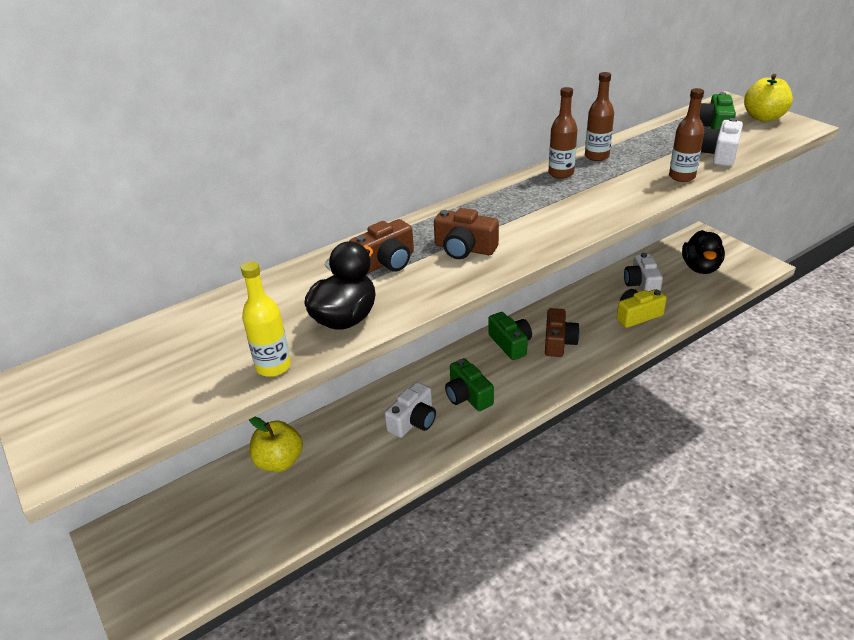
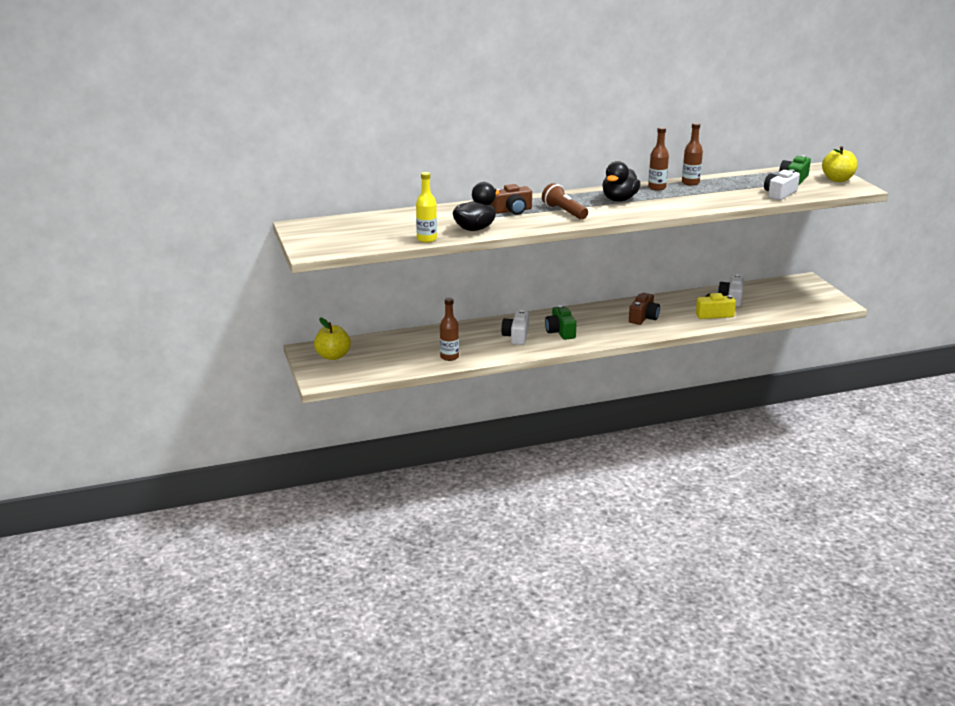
camera: 15 degrees right, 10 degrees down
yellow apple [249,417,303,472] -> yellow apple moved to [314,317,351,360]
white camera [384,382,436,438] -> white camera turned 135 degrees clockwise [501,310,529,345]
brown camera [434,208,499,259] -> brown flashlight [542,183,588,220]
green camera [488,312,532,360] -> none
brown bottle [669,88,704,182] -> brown bottle moved to [440,298,459,361]
black duck [682,230,725,274] -> black duck moved to [602,161,641,202]

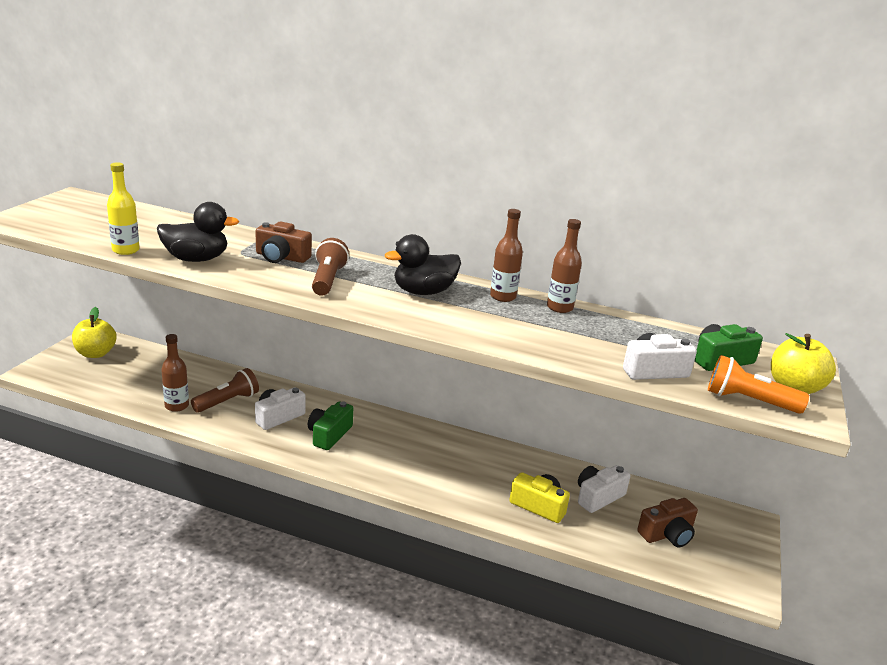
camera: 35 degrees right, 0 degrees up
brown camera [629,293,660,325] -> brown camera moved to [637,498,698,547]
none -> brown flashlight [191,368,259,413]
none -> orange flashlight [708,355,809,414]

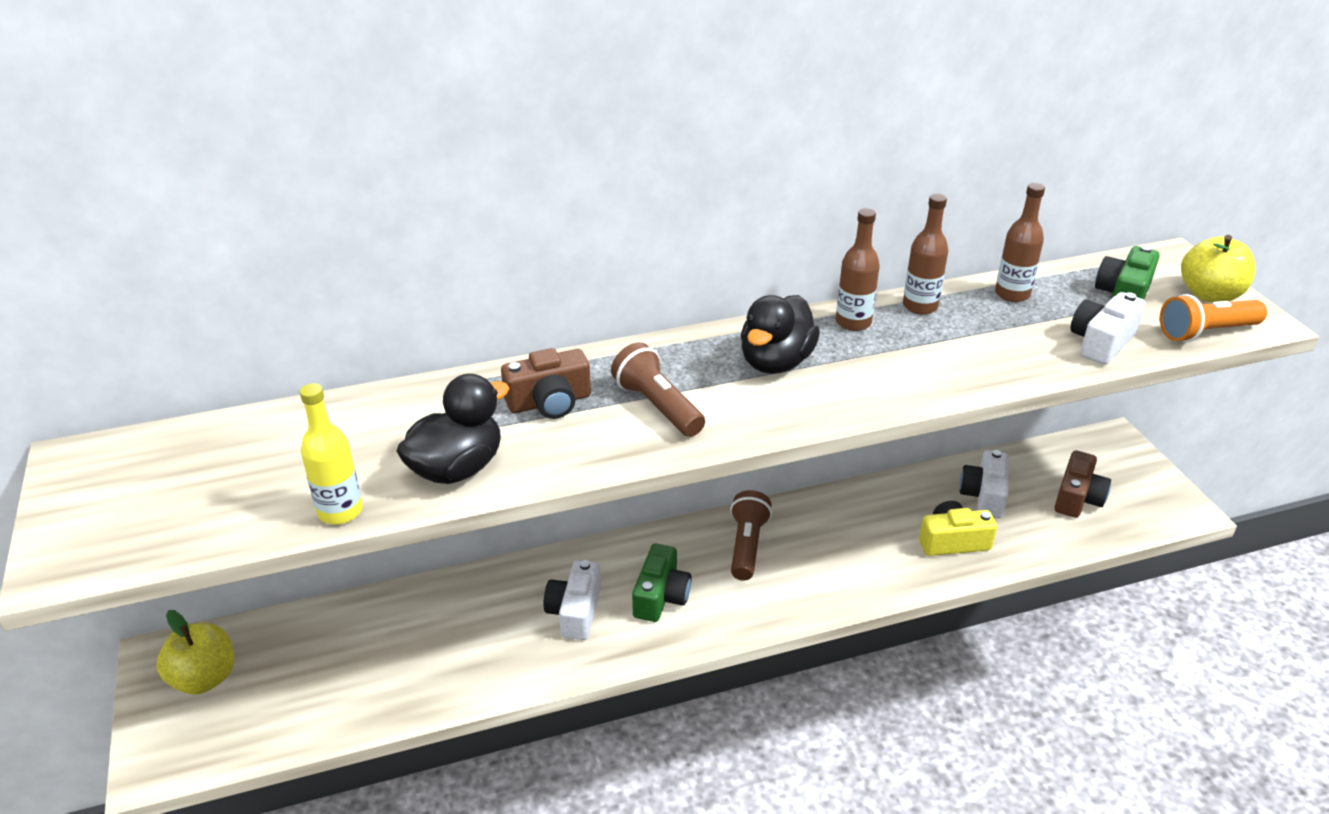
camera: 35 degrees left, 10 degrees up
brown bottle [161,334,189,412] -> brown bottle moved to [995,183,1045,302]
brown flashlight [191,368,259,413] -> brown flashlight moved to [730,490,772,580]
green camera [308,401,353,450] -> green camera turned 150 degrees counterclockwise [632,544,692,622]

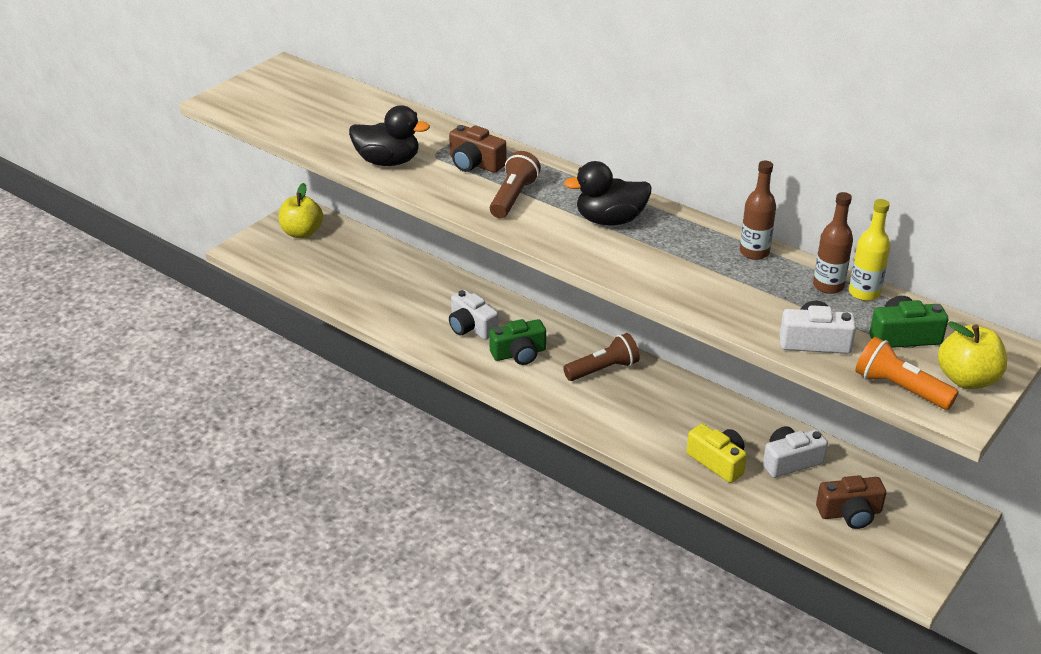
camera: 55 degrees right, 0 degrees up
yellow bottle [300,383,363,525] -> yellow bottle moved to [849,199,890,301]
white camera [544,560,601,640] -> white camera turned 105 degrees counterclockwise [449,290,499,340]
brown bottle [836,208,880,331] -> none

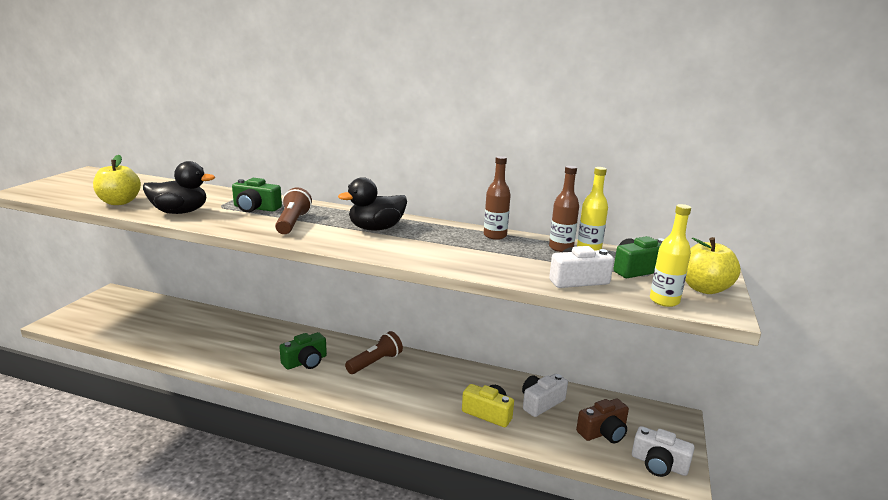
camera: 20 degrees left, 15 degrees down
yellow apple [279,183,323,238] -> yellow apple moved to [93,155,141,205]
brown camera [449,125,506,173] -> green camera [232,178,282,212]
white camera [449,290,499,340] -> white camera moved to [632,426,694,477]
orange flashlight [855,337,959,410] -> yellow bottle [650,204,691,307]

